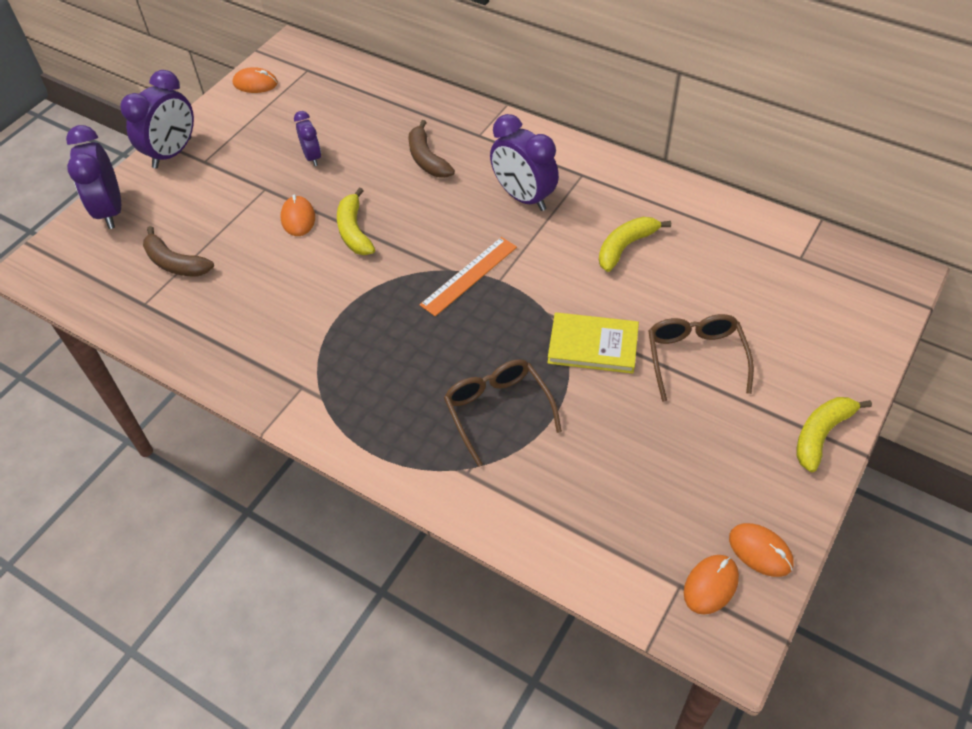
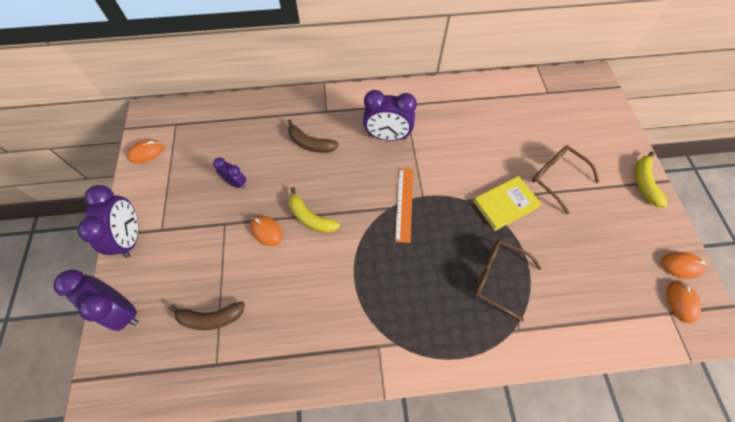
camera: 40 degrees left, 10 degrees up
yellow banana [599,217,671,272] -> none

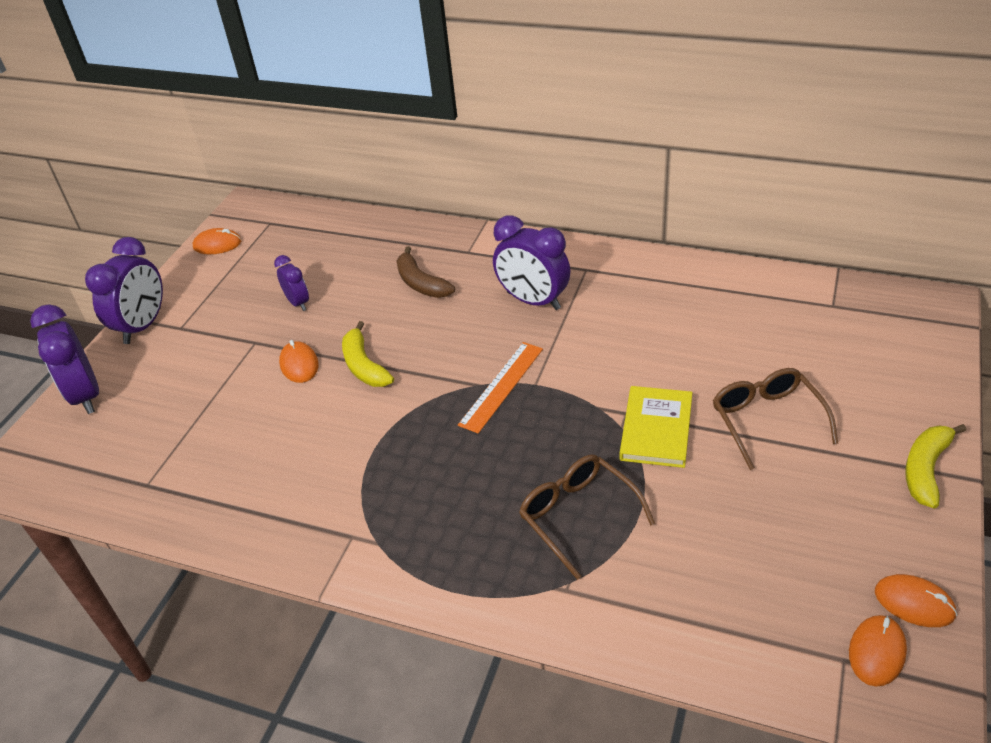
camera: 30 degrees right, 20 degrees down
brown banana [169,301,245,330] -> none
yellow book [473,176,542,231] -> yellow book turned 75 degrees counterclockwise [620,386,692,468]

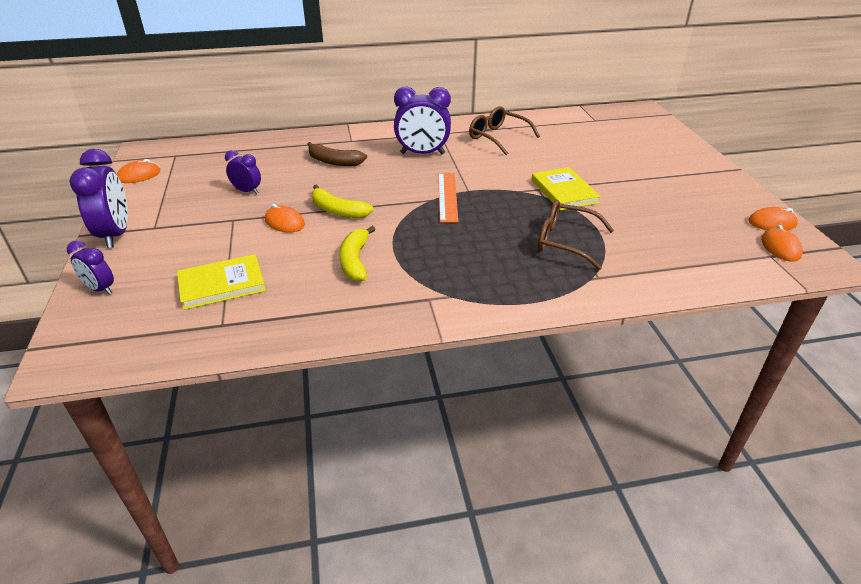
camera: 35 degrees left, 5 degrees down
purple clock [30,304,99,414] -> purple clock [67,241,114,295], size x0.56
brown glasses [713,368,839,470] -> brown glasses moved to [469,106,540,155]
yellow banana [905,424,966,509] -> yellow banana moved to [339,226,376,281]
none -> yellow book [177,254,266,310]

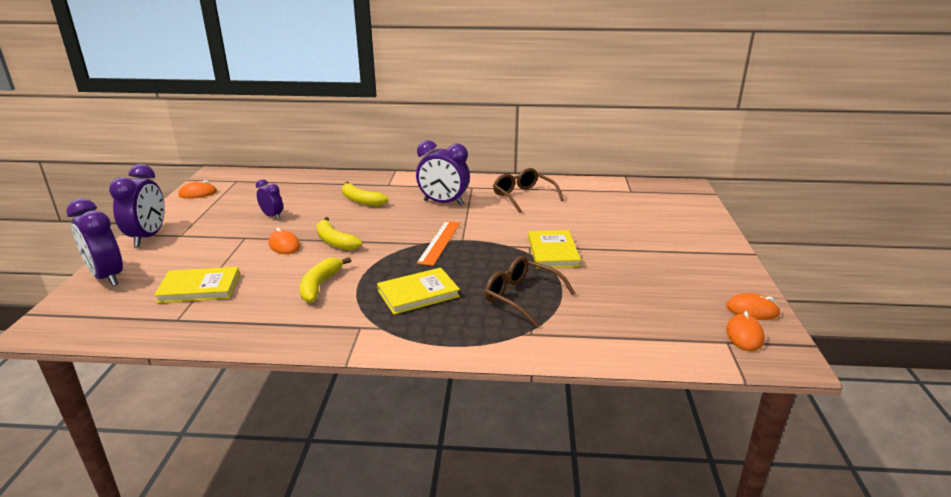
camera: 15 degrees right, 10 degrees down
purple clock [67,241,114,295] -> purple clock [66,198,123,286], size x1.77
brown banana [307,142,367,166] -> yellow banana [342,182,389,206]
none -> yellow book [377,268,460,315]

